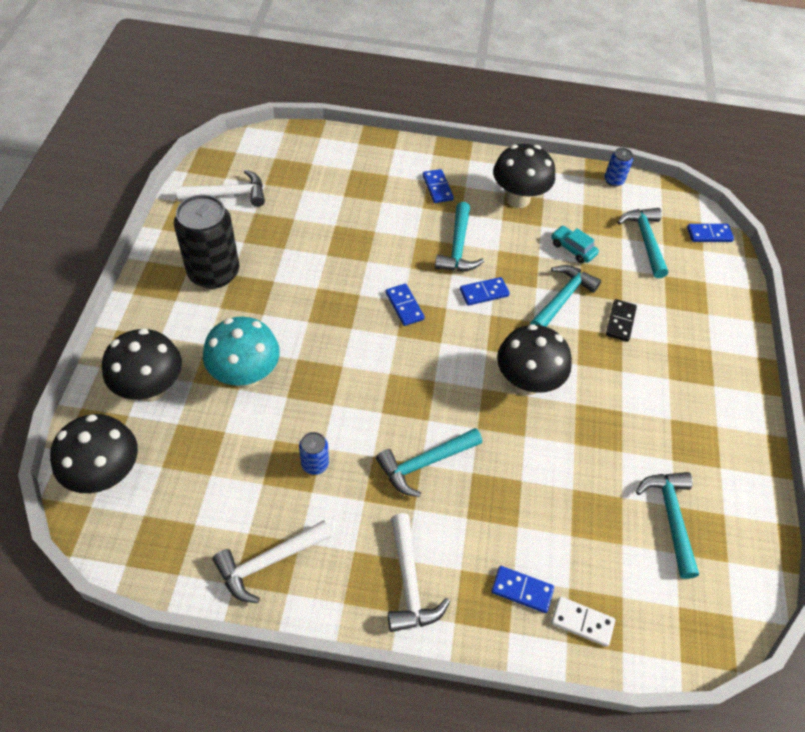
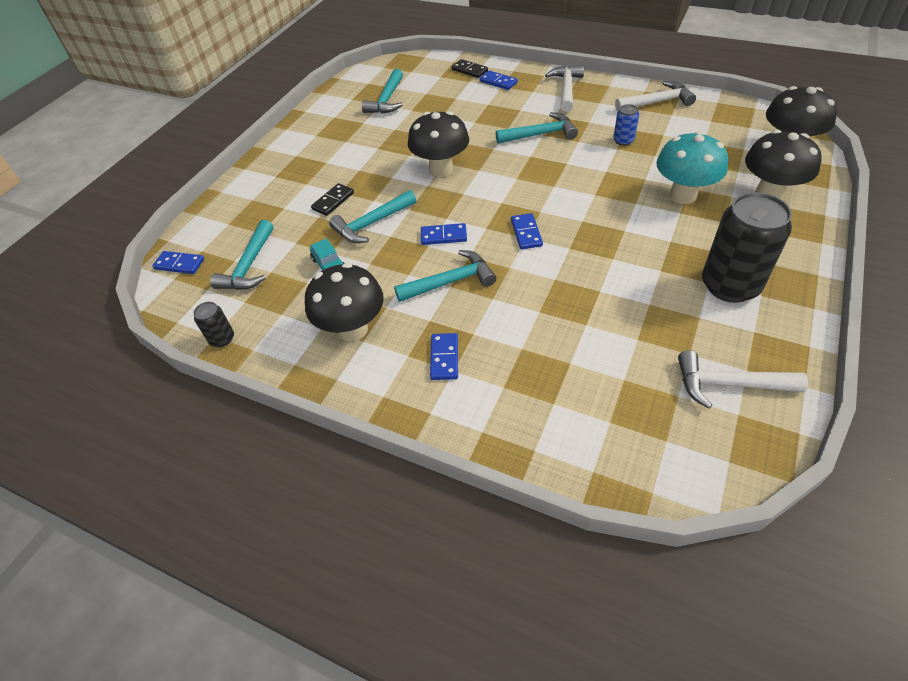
camera: 155 degrees left, 5 degrees down
turquoise hammer [435,202,484,271] -> turquoise hammer turned 45 degrees clockwise [394,250,496,302]
white domino [551,596,615,647] -> black domino [452,59,488,78]
blue can [604,148,633,187] -> black can [193,302,234,347]

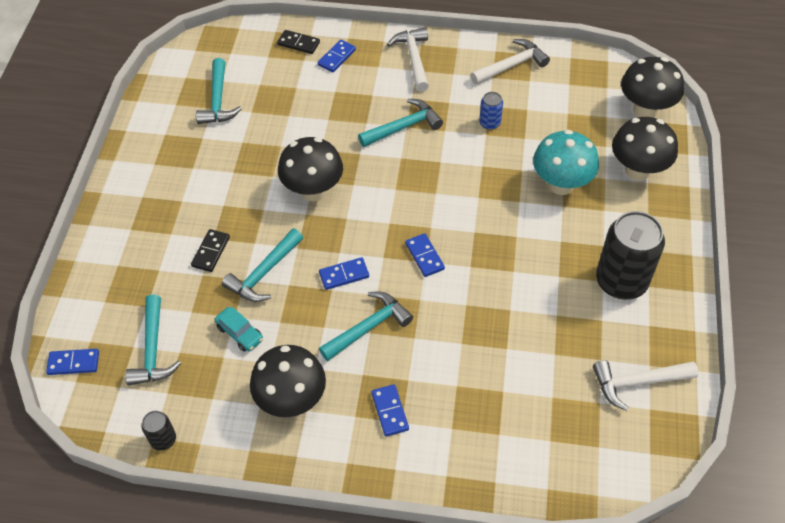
camera: 20 degrees left, 5 degrees up
blue domino [480,71,518,90] -> blue domino turned 75 degrees counterclockwise [318,40,356,72]

